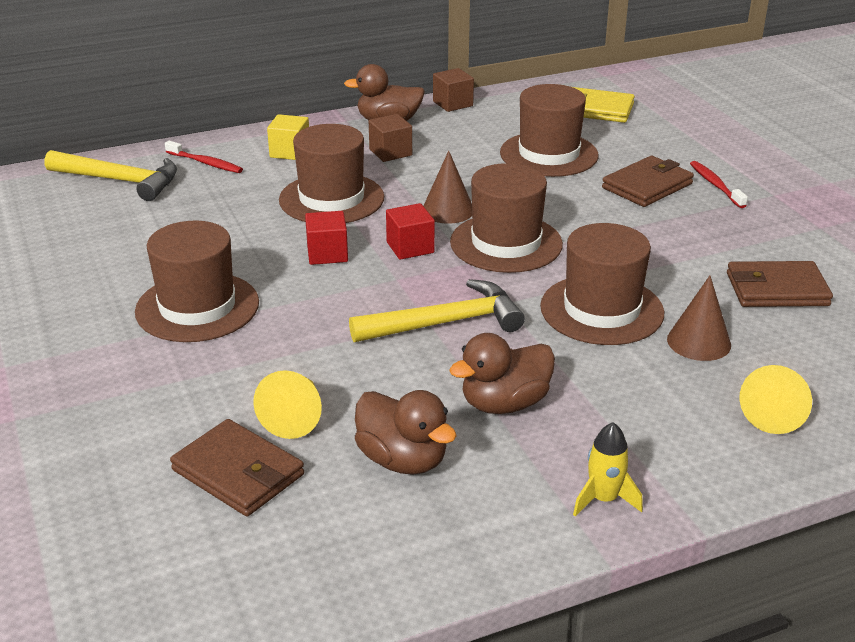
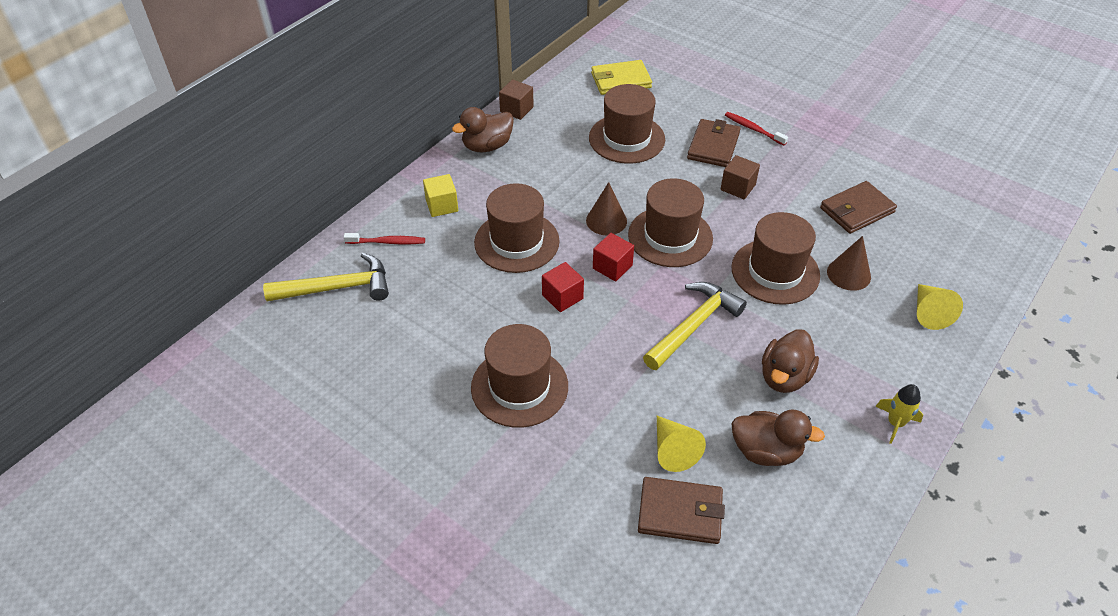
camera: 30 degrees left, 15 degrees up
brown cube [369,114,412,162] -> brown cube moved to [721,155,760,199]

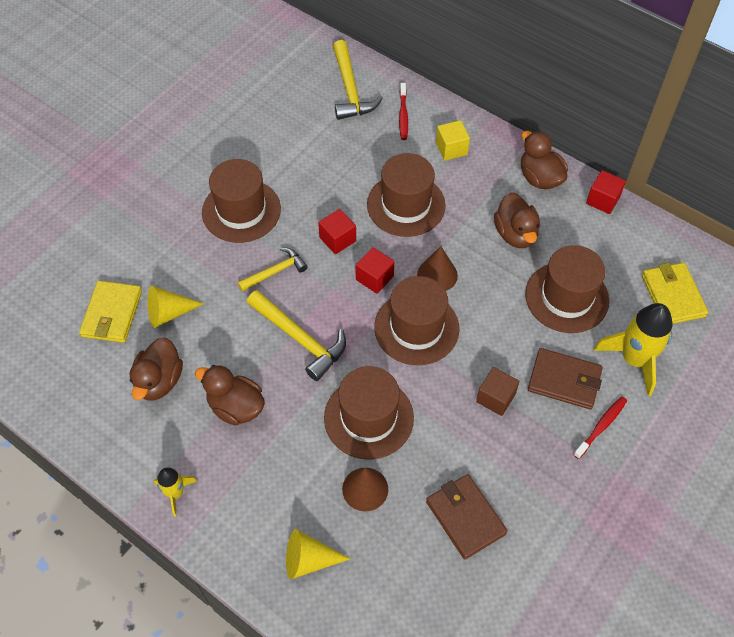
camera: 90 degrees right, 10 degrees up
brown cube [499,79,534,120] -> red cube [586,170,626,214]
brown wallet [638,477,725,544] -> yellow wallet [79,281,142,343]
none -> yellow hammer [237,247,308,292]
none -> brown duck [494,192,540,248]
none -> yellow rocket [594,303,673,396]

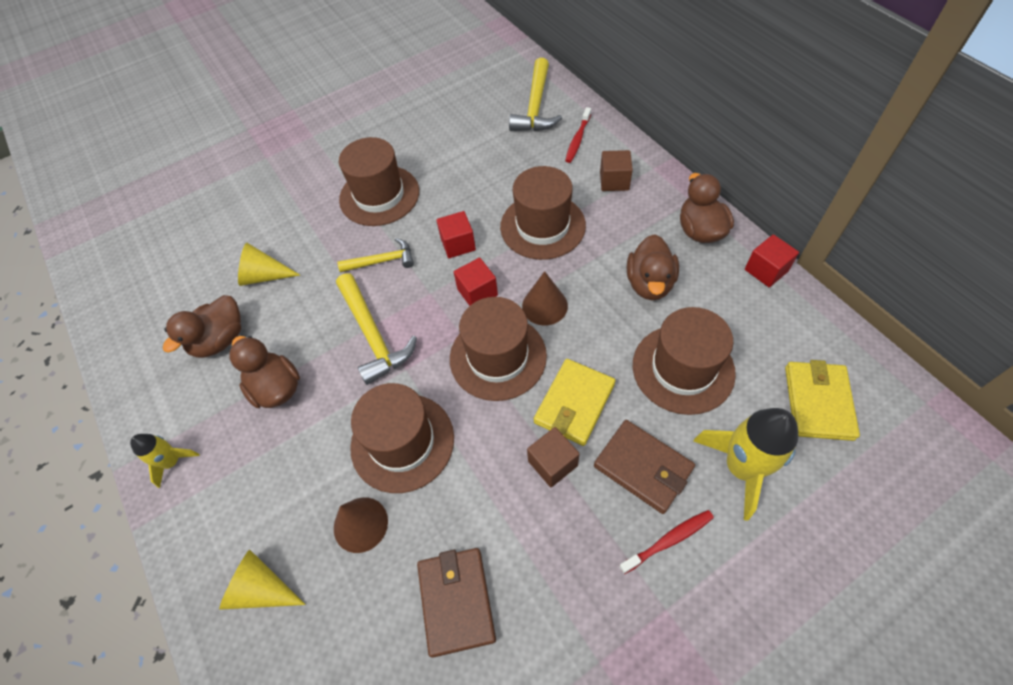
camera: 25 degrees right, 0 degrees up
yellow wallet [79,281,142,343] -> yellow wallet moved to [534,359,616,446]
yellow cube [436,120,470,161] -> brown cube [600,150,633,191]

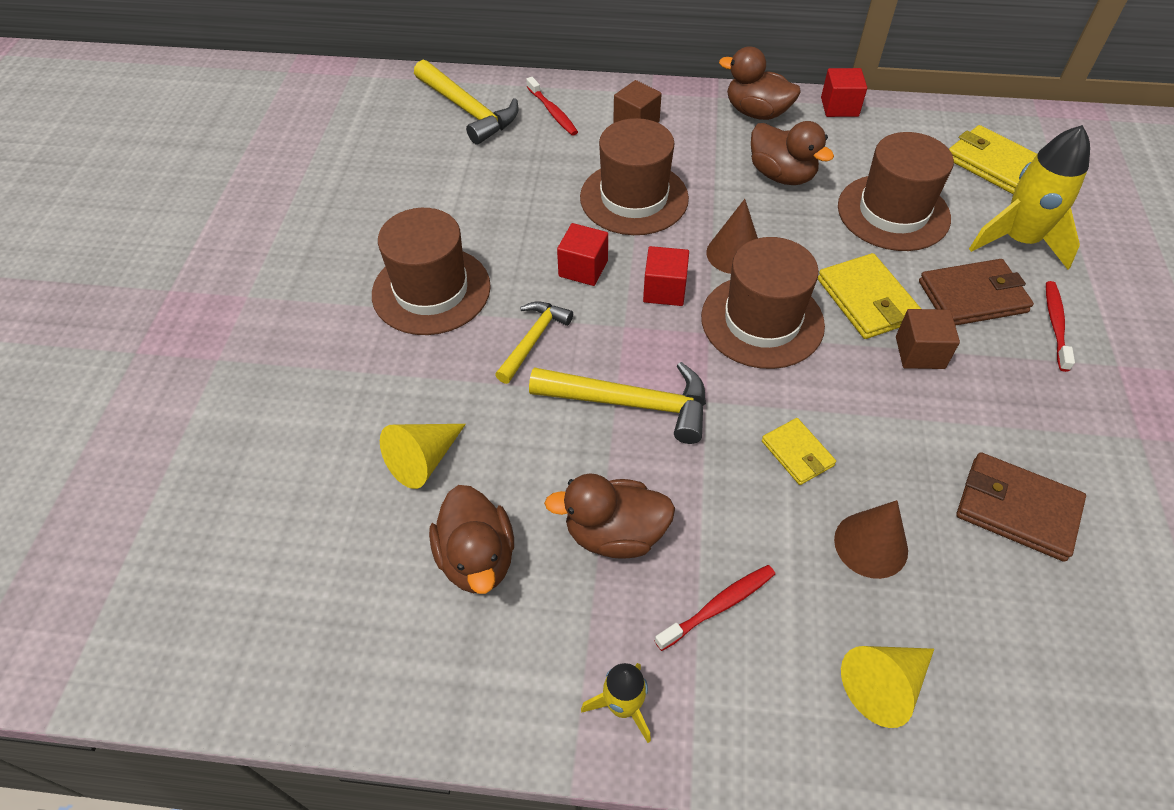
camera: 55 degrees left, 5 degrees down
brown hat [350,383,454,493] -> yellow wallet [762,418,836,485]
none -> red toothbrush [655,565,775,651]

